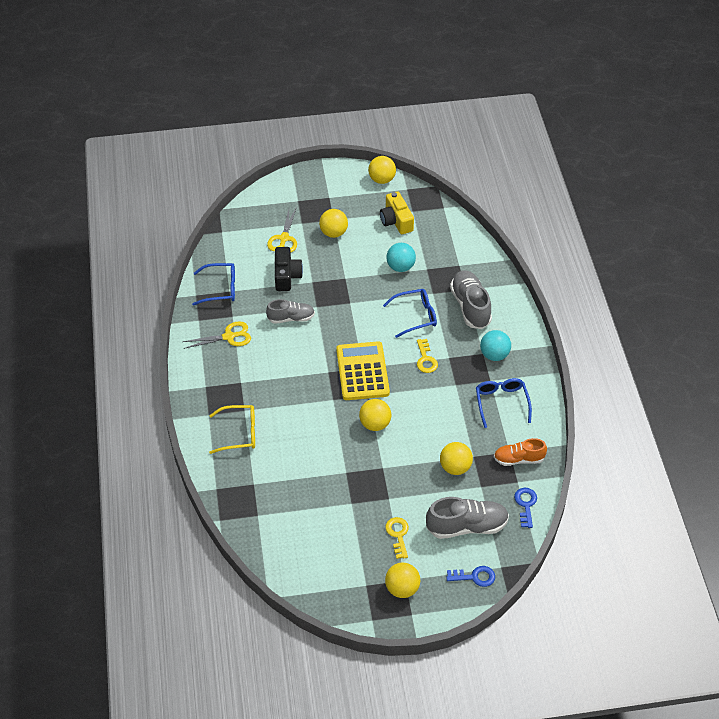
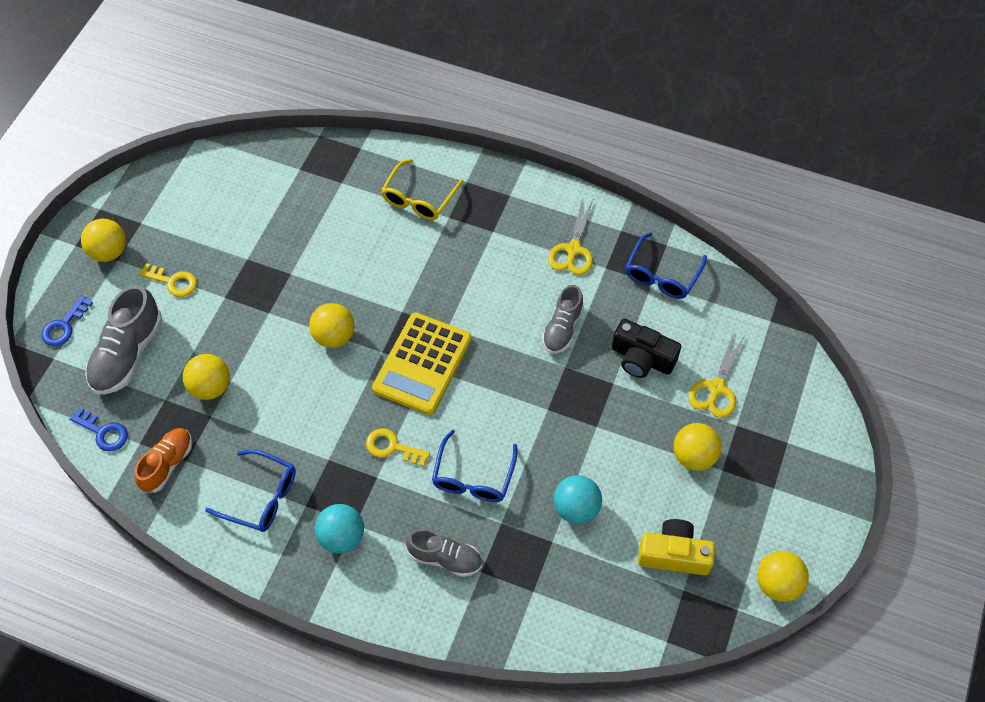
camera: 120 degrees right, 10 degrees up
yellow scissors [267,207,297,252] -> yellow scissors turned 105 degrees counterclockwise [688,333,746,418]
yellow calculator [336,341,390,400] -> yellow calculator turned 90 degrees clockwise [372,313,472,415]
grey shoe [450,270,492,329] -> grey shoe [406,529,482,577], size x0.64

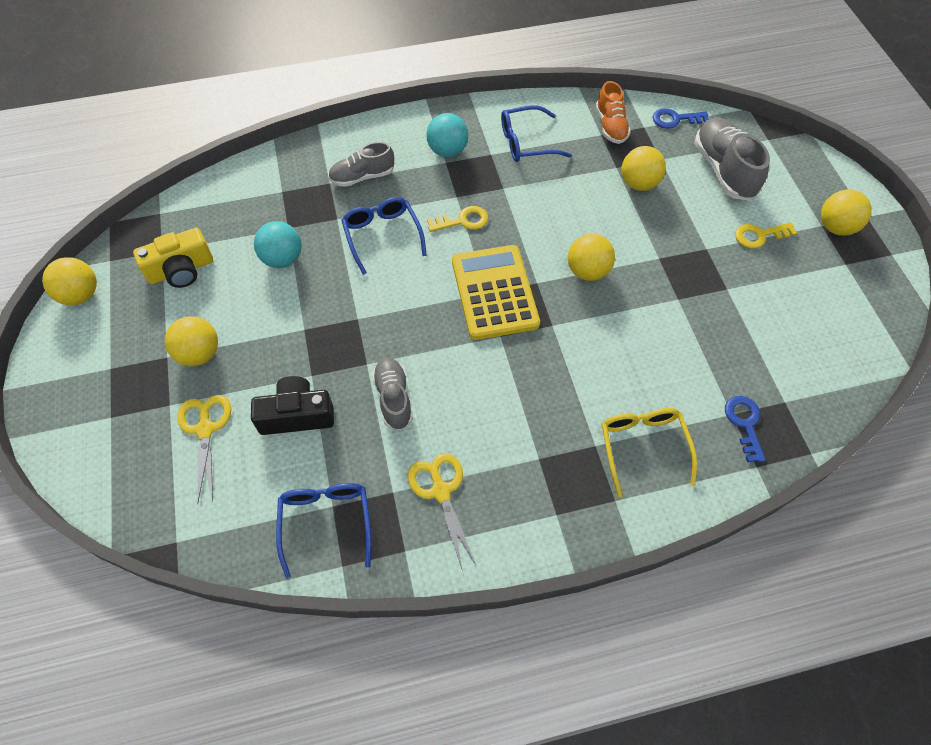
camera: 145 degrees right, 0 degrees up
blue key [41,295,93,346] -> blue key moved to [725,396,766,462]

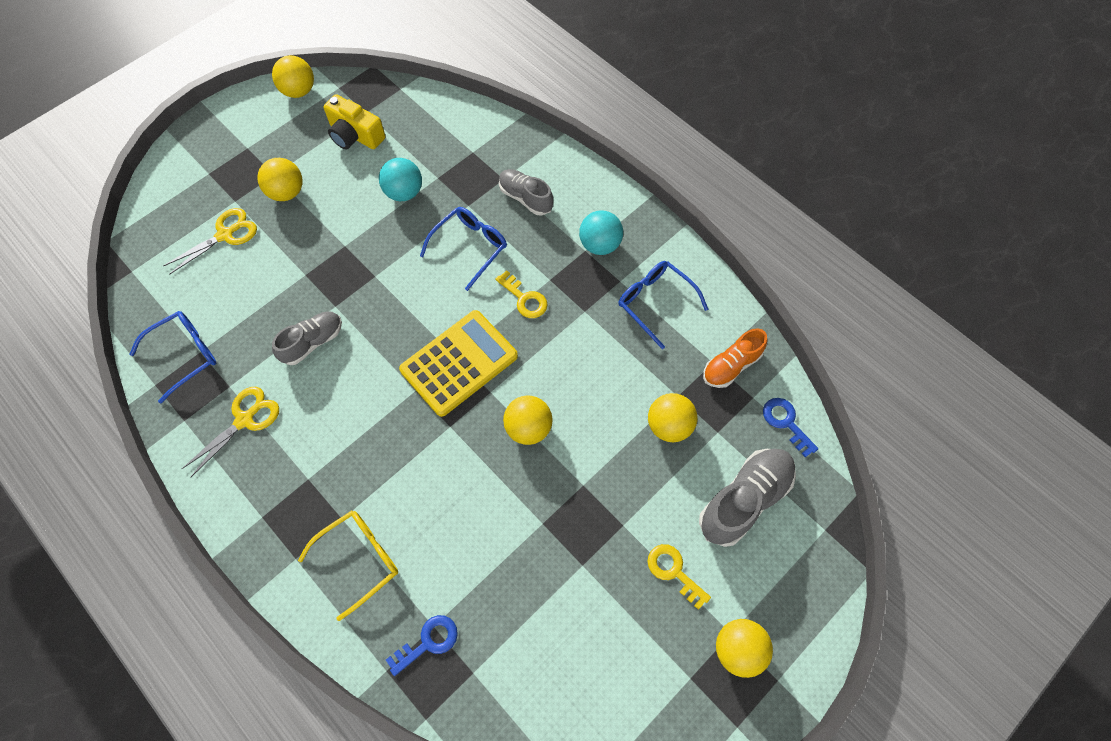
camera: 60 degrees right, 5 degrees up
black camera [251,376,334,435] -> none

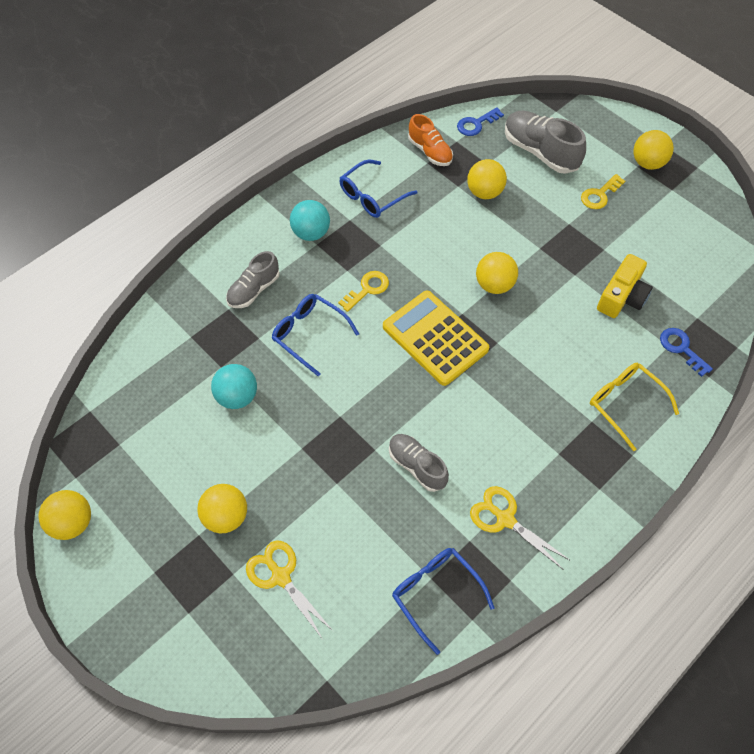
camera: 90 degrees left, 5 degrees down
yellow camera [324,94,385,149] -> yellow camera moved to [597,254,653,318]

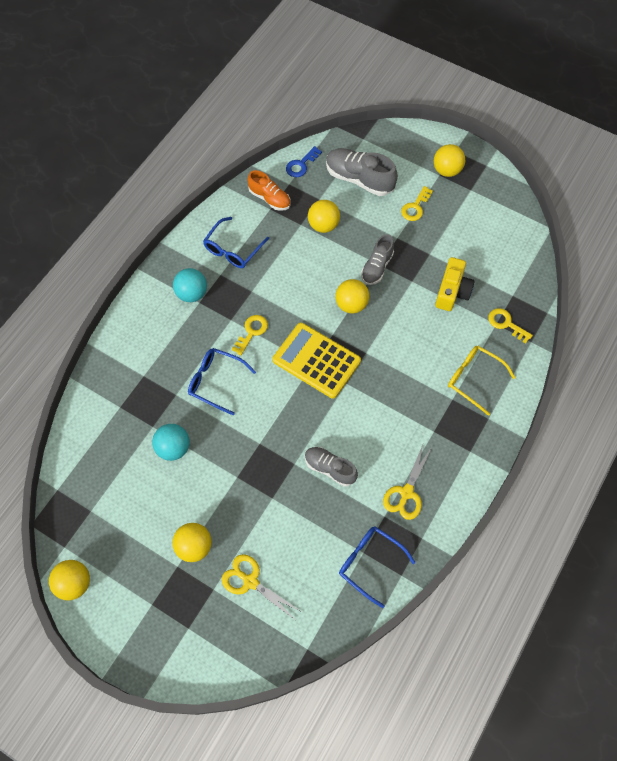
camera: 15 degrees left, 5 degrees up
grey shoe [226,251,280,308] -> grey shoe moved to [361,234,394,285]
yellow scissors [470,486,571,570] -> yellow scissors turned 90 degrees counterclockwise [383,442,432,520]
blue key [660,328,713,377] -> yellow key [488,308,533,343]

